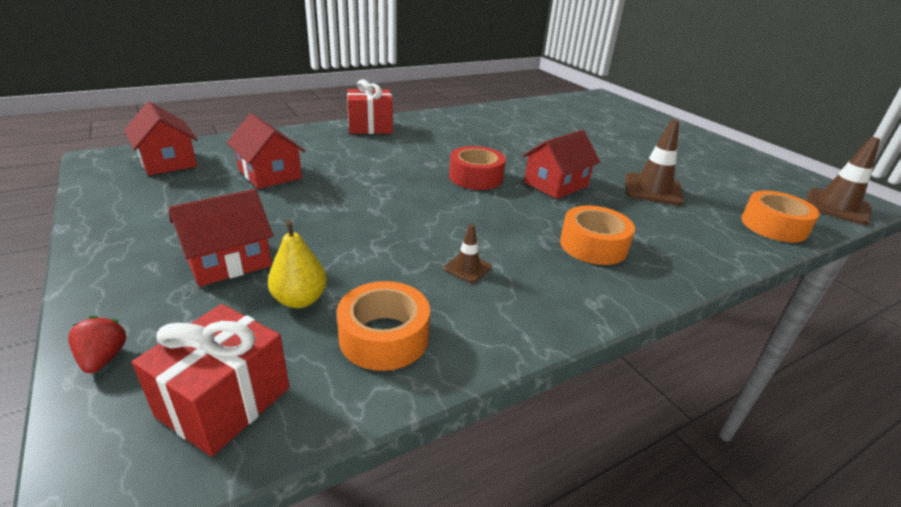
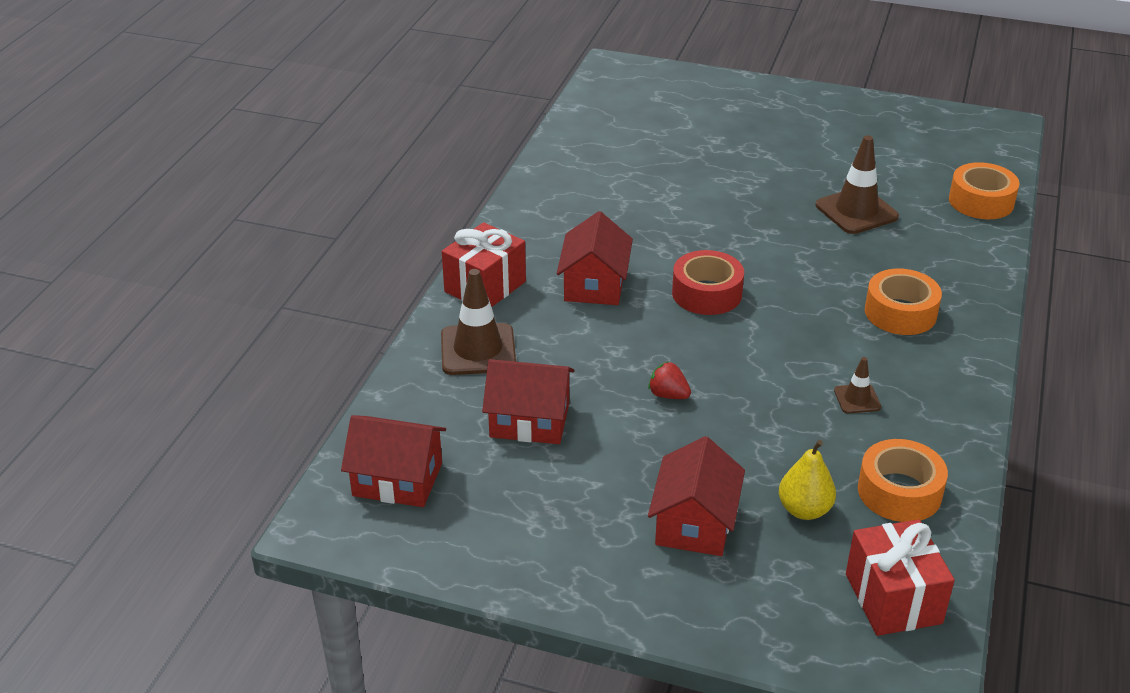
camera: 40 degrees left, 5 degrees up
red strawberry [68,316,127,373] -> red strawberry moved to [648,361,691,399]
red house [522,130,600,199] -> red house moved to [557,211,633,305]
brown traffic cone [806,137,880,225] -> brown traffic cone moved to [441,269,516,375]

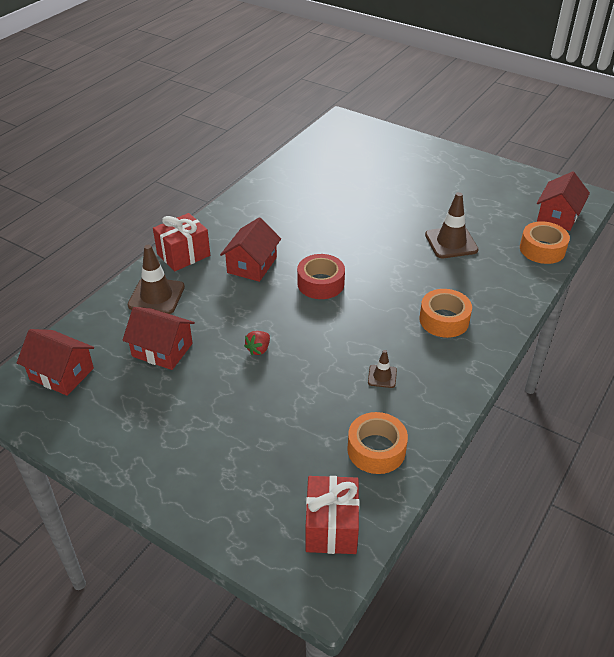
camera: 15 degrees right, 5 degrees up
red strawberry [648,361,691,399] -> red strawberry turned 105 degrees counterclockwise [244,331,270,355]
red house [648,436,745,556] -> red house moved to [537,171,590,231]
yellow pear [779,440,836,520] -> none

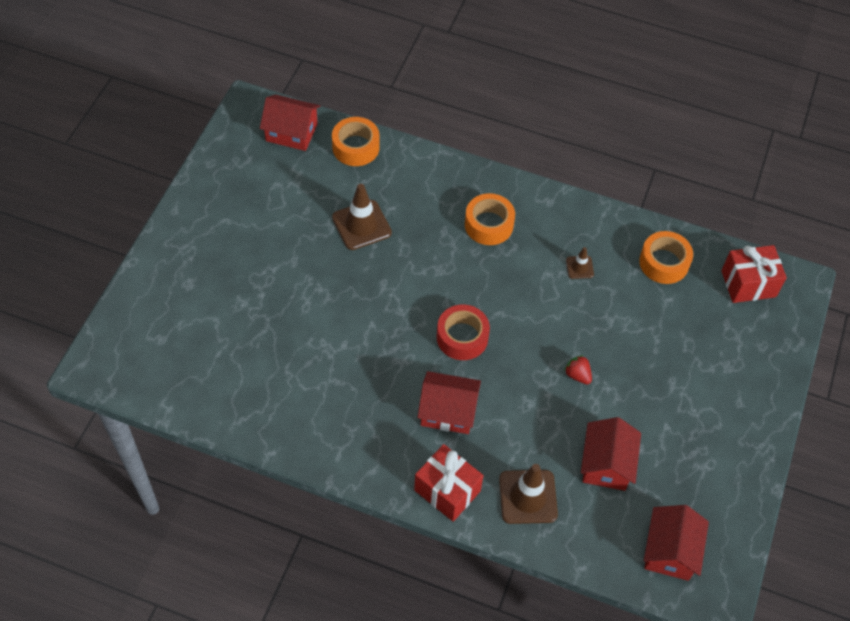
camera: 105 degrees left, 15 degrees up
red strawberry [244,331,270,355] -> red strawberry turned 150 degrees counterclockwise [564,355,592,385]

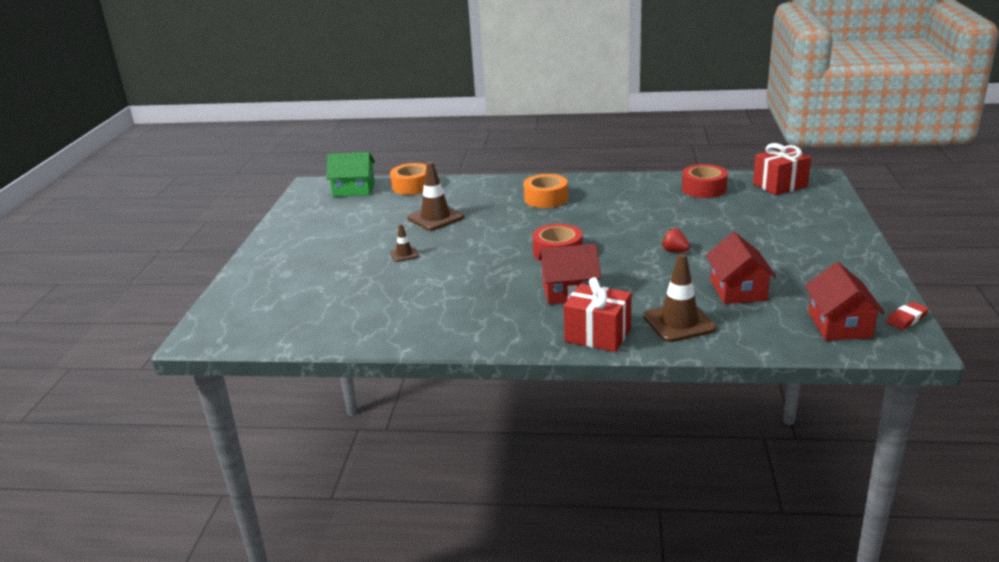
camera: 10 degrees left, 30 degrees down
red house [260,95,320,151] -> green house [326,152,375,197]
brown traffic cone [566,247,594,279] -> brown traffic cone moved to [390,224,419,262]
orange tape [639,231,693,284] -> red tape [682,164,728,198]
none -> red eraser [886,302,929,330]

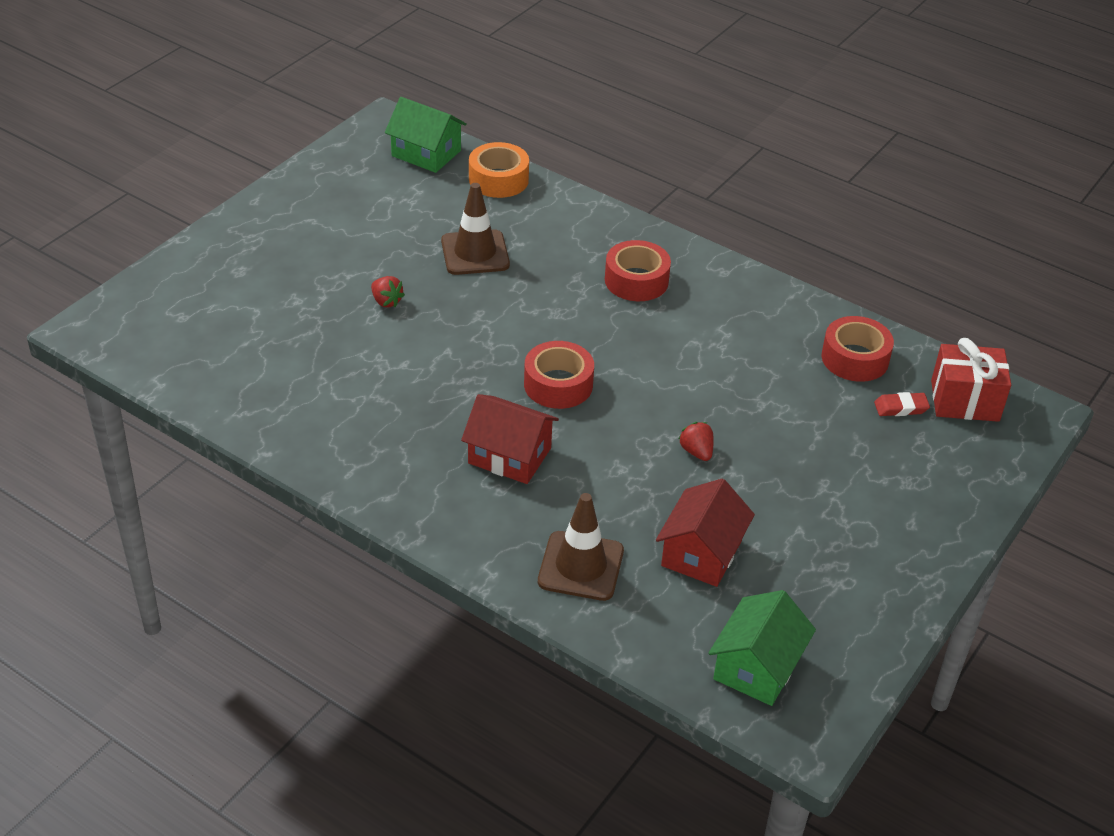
camera: 25 degrees right, 15 degrees up
brown traffic cone [390,224,419,262] -> red strawberry [371,276,405,307]
orange tape [524,174,568,208] -> red tape [605,240,671,301]
red gift [564,277,631,352] -> none
red house [805,262,885,340] -> green house [708,590,816,706]
red eraser [886,302,929,330] -> red eraser moved to [874,392,930,416]

